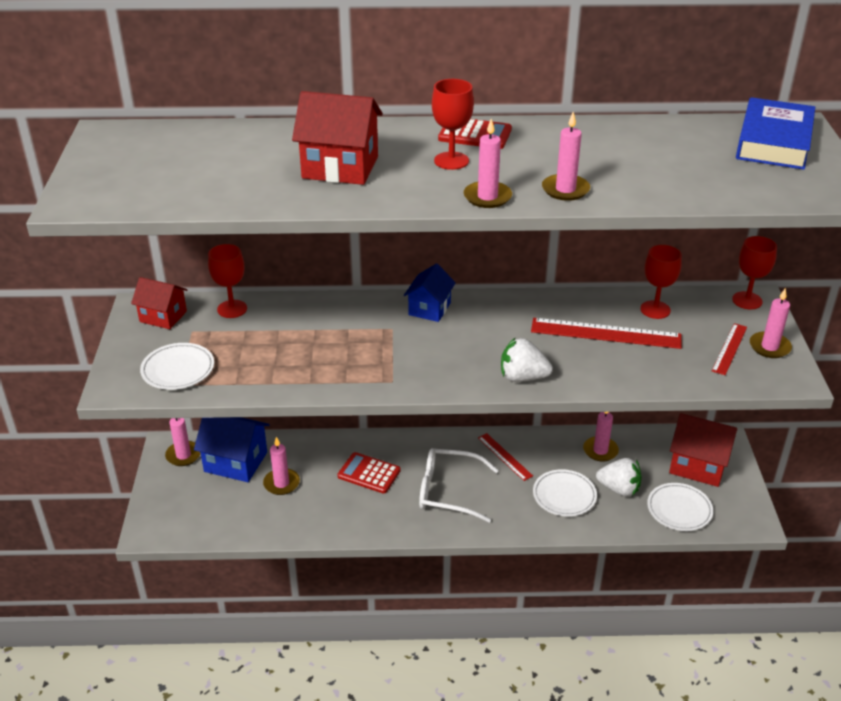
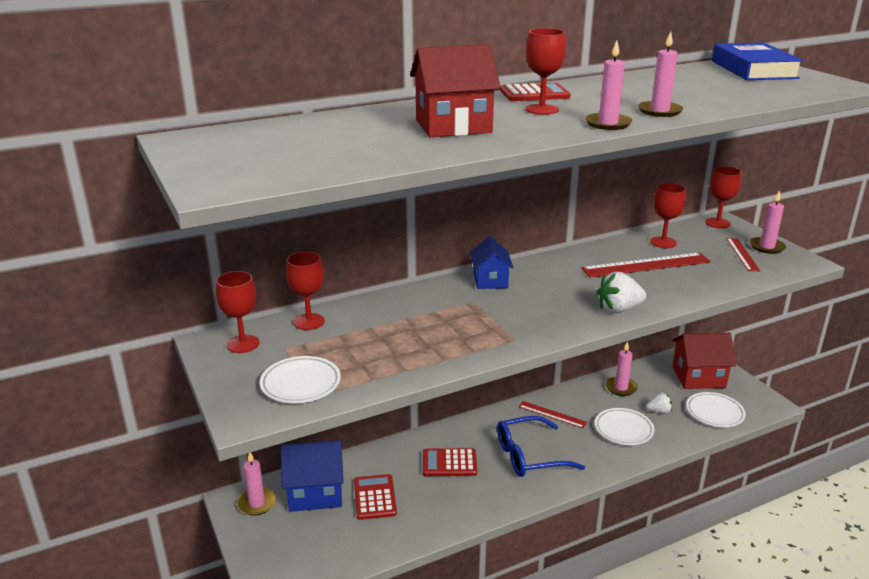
camera: 25 degrees left, 10 degrees down
red house [131,277,188,329] -> red goblet [216,271,260,353]
pink candle [263,437,300,495] -> red calculator [354,474,397,520]
white glasses [419,448,499,523] -> blue glasses [497,416,585,477]
white strawberry [596,458,642,497] -> white strawberry [647,393,672,414], size x0.62

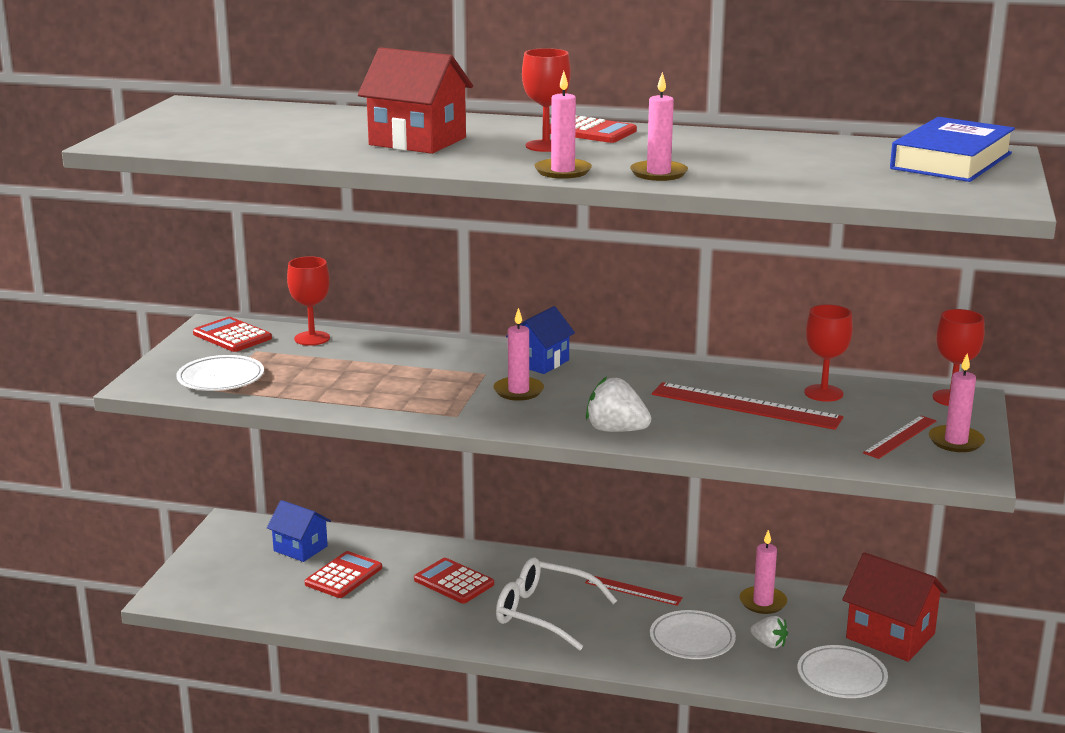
camera: 40 degrees right, 5 degrees down
red goblet [216,271,260,353] -> red calculator [193,317,272,352]
pink candle [237,453,276,516] -> pink candle moved to [493,308,544,401]
blue house [281,440,344,512] -> blue house [267,500,331,562], size x0.65
blue glasses [497,416,585,477] -> white glasses [496,558,618,651]
red ruler [519,401,587,428] -> red ruler turned 45 degrees counterclockwise [585,576,683,606]

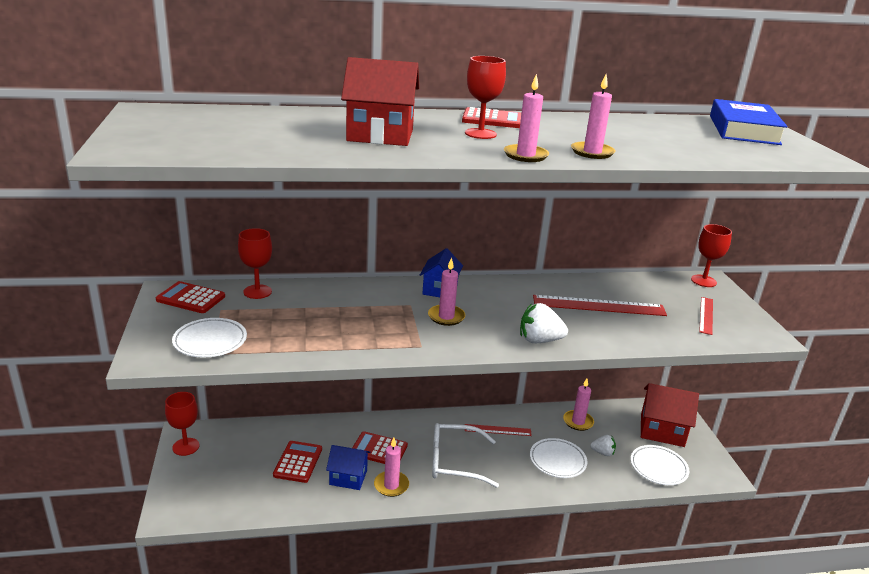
camera: 25 degrees left, 5 degrees up
blue house [267,500,331,562] -> blue house moved to [326,445,370,490]
red goblet [804,304,853,402] -> red goblet moved to [165,392,199,456]
pink candle [929,354,985,452] -> pink candle moved to [374,438,409,497]

